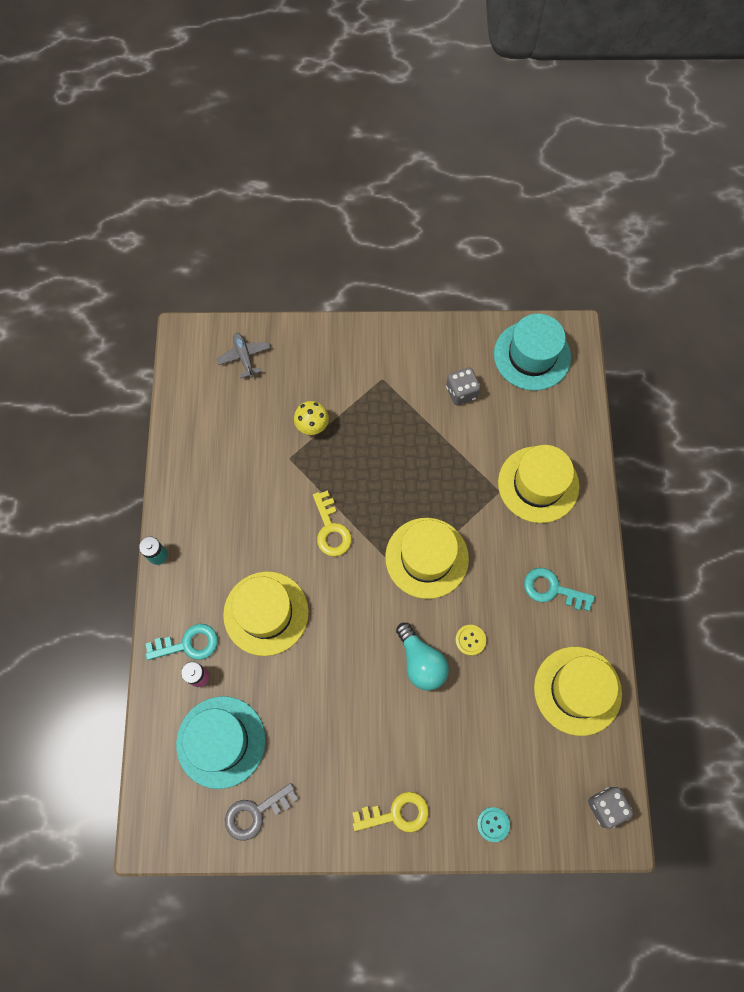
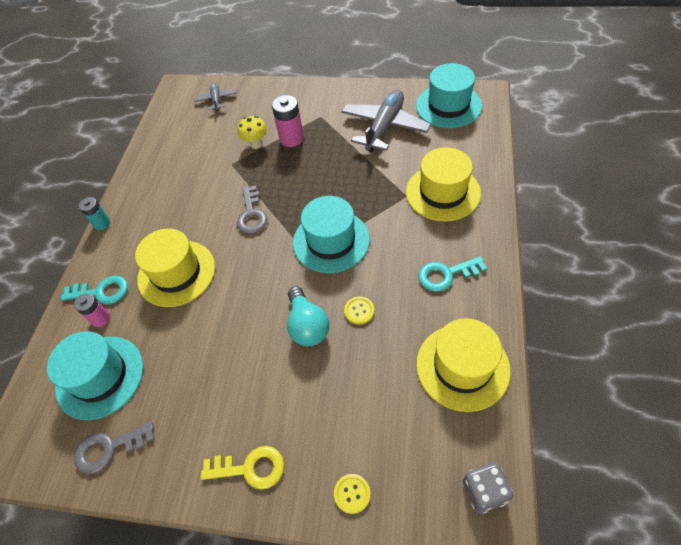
camera: 15 degrees right, 15 degrees down
yellow key [313,490,352,556] -> grey key [237,186,267,234]
yellow hat [385,518,469,599] -> turquoise hat [293,196,370,273]
grey dice [446,367,480,405] -> grey plane [341,90,431,152]
turquoise button [477,807,510,842] -> yellow button [334,474,371,514]
turquoise key [524,568,595,611] -> turquoise key turned 45 degrees counterclockwise [418,256,487,292]
none -> pink battery [272,95,304,147]

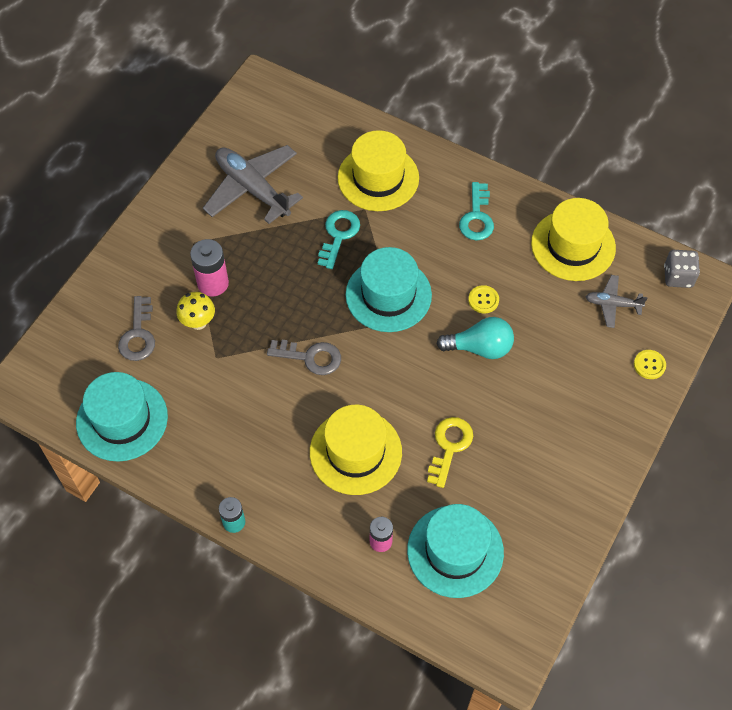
camera: 75 degrees left, 5 degrees up
turquoise key [61,276,128,304] -> turquoise key moved to [318,210,360,269]
grey key [75,422,155,474] -> grey key moved to [118,296,155,361]
grey plane [194,82,237,111] -> grey plane moved to [585,275,648,328]
yellow key [201,446,284,490] -> yellow key moved to [427,417,473,488]
turquoise hat [416,63,482,128] -> turquoise hat moved to [76,372,168,462]

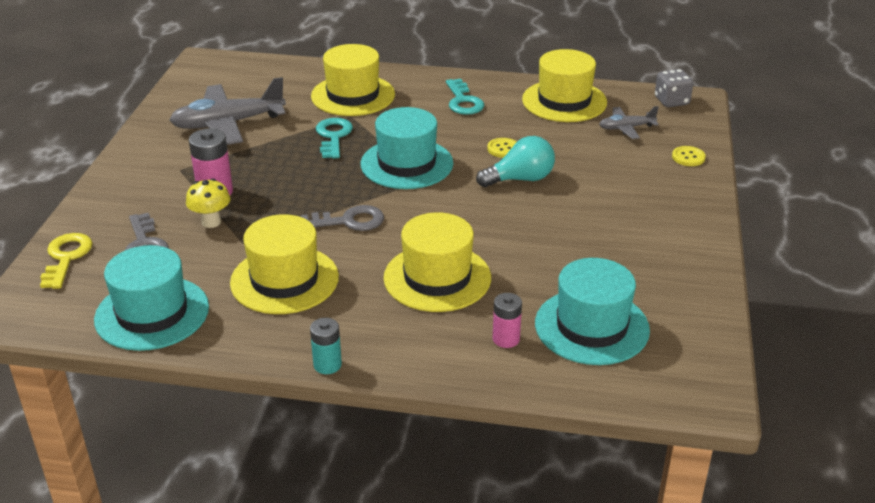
camera: 20 degrees left, 25 degrees down
grey plane [203,145,303,224] -> grey plane turned 45 degrees counterclockwise [169,77,286,145]
yellow key [427,417,473,488] -> yellow key moved to [40,233,93,289]
none -> yellow hat [230,214,339,314]

